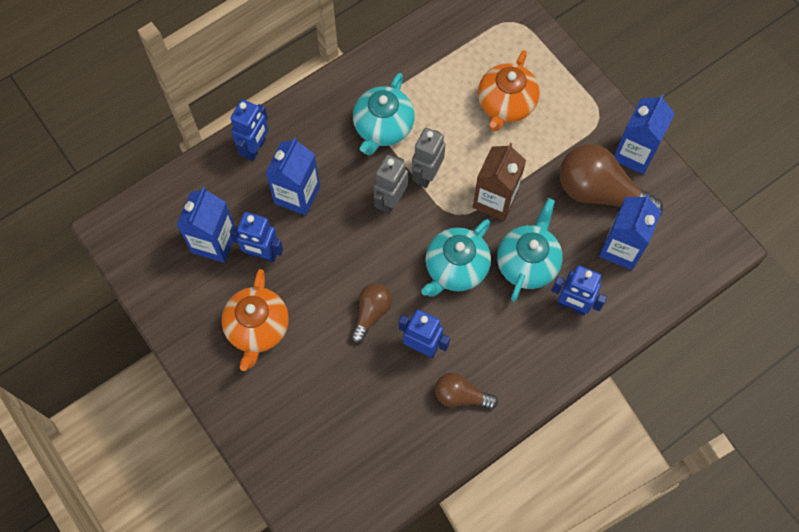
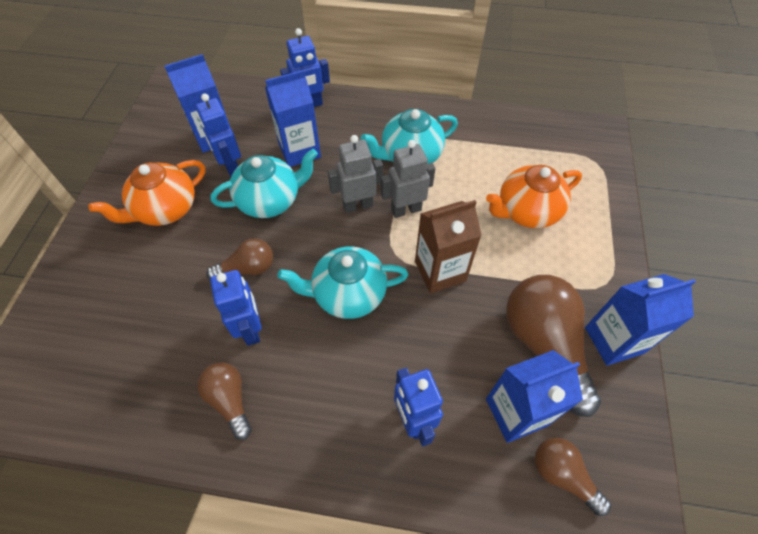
camera: 45 degrees right, 10 degrees down
turquoise teapot [497,198,563,302] -> turquoise teapot moved to [211,149,318,218]
none -> brown light bulb [535,437,611,516]

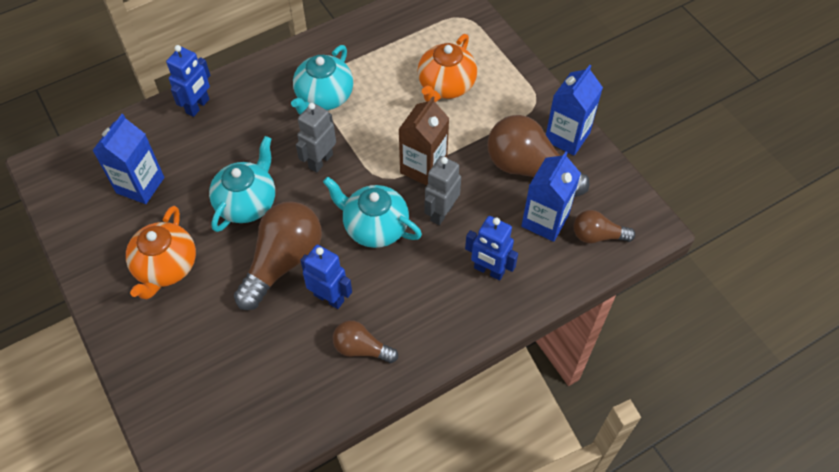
camera: 40 degrees left, 0 degrees up
blue robot [195,93,241,177] -> none
brown light bulb [206,239,273,279] -> brown light bulb [234,201,322,310], size x1.83
blue carton [265,70,321,167] -> none
turquoise teapot [277,246,408,319] -> turquoise teapot turned 75 degrees clockwise [323,177,422,248]
grey robot [381,140,435,218] -> grey robot moved to [425,156,461,225]

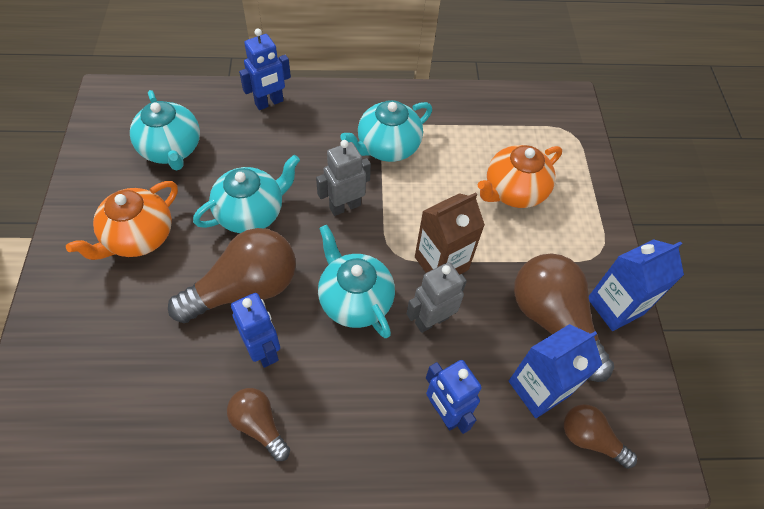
camera: 25 degrees right, 0 degrees up
blue carton [92,114,164,204] -> turquoise teapot [130,90,200,170]

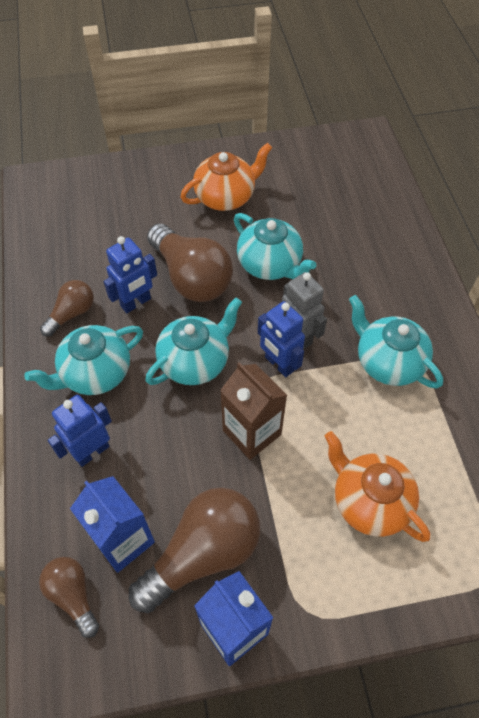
camera: 85 degrees right, 0 degrees up
orange teapot [66,181,178,260] -> orange teapot turned 120 degrees clockwise [181,143,272,211]
turquoise teapot [130,90,200,170] -> turquoise teapot moved to [24,325,143,395]
blue robot [239,28,291,110] -> blue robot moved to [258,301,305,377]
grey robot [407,262,467,333] -> none
brown light bulb [564,404,637,469] -> brown light bulb turned 60 degrees counterclockwise [39,557,99,638]

